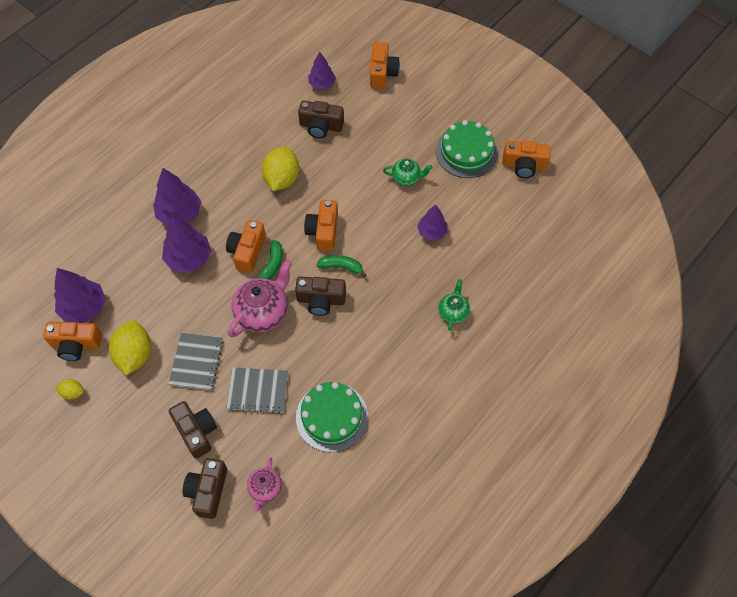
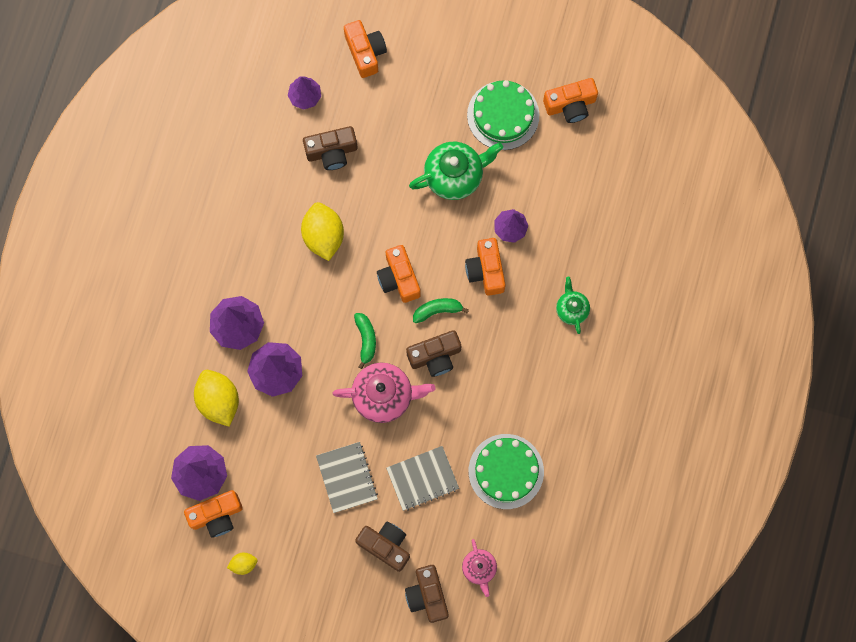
camera: 25 degrees left, 15 degrees up
yellow lemon [109,320,151,376] -> yellow lemon moved to [194,370,239,427]
orange camera [226,220,266,273] -> orange camera moved to [465,238,505,296]
pink teapot [228,260,292,338] -> pink teapot turned 75 degrees clockwise [333,363,435,423]
green teapot [383,159,433,186] -> green teapot [409,141,503,200], size x1.76

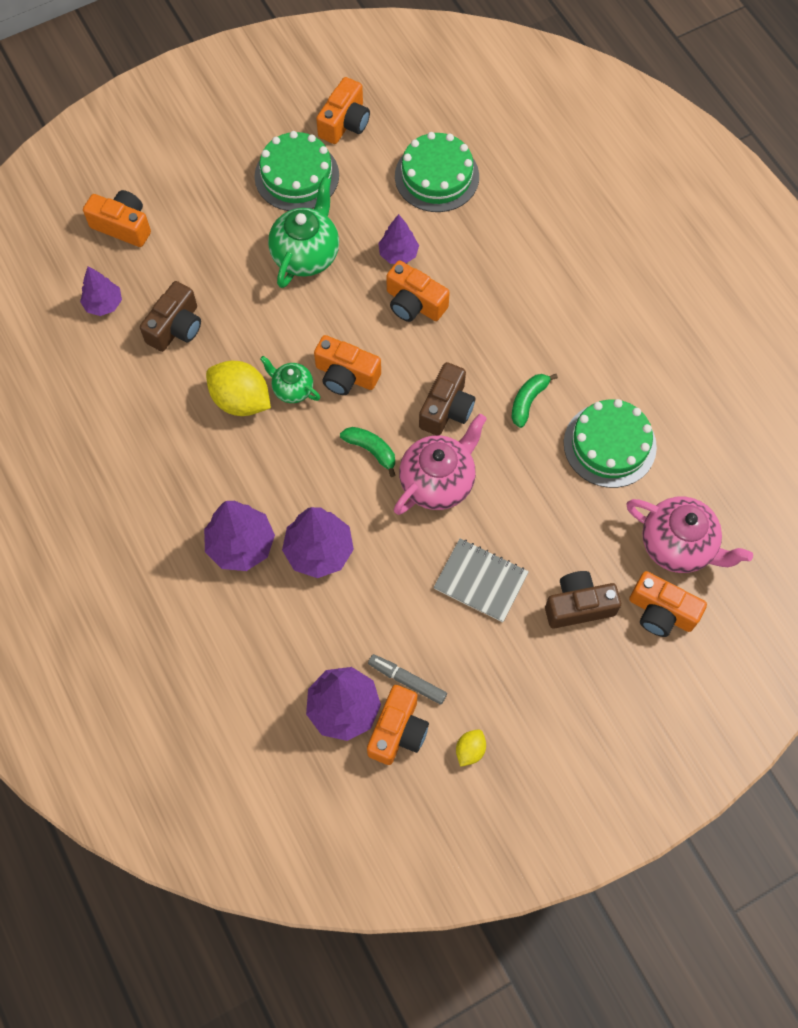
camera: 45 degrees left, 10 degrees down
yellow lemon [194,370,239,427] -> none
grey notebook [386,446,459,511] -> none
brown camera [405,565,449,623] -> orange camera [629,571,707,637]
green banana [413,298,469,323] -> green banana moved to [511,374,558,428]
pink teapot [462,539,497,597] -> pink teapot [626,497,753,573], size x1.76
green teapot [556,277,590,334] -> green teapot moved to [260,356,320,403]
none -> grey marker [368,654,447,704]
none -> green cake [395,132,479,212]

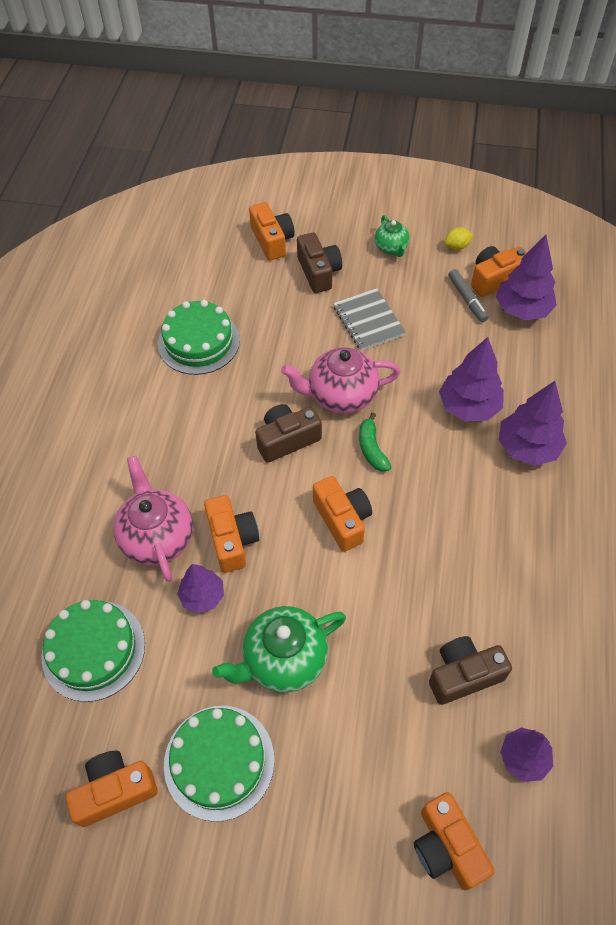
camera: 140 degrees left, 10 degrees down
yellow lemon [206,361,271,416] -> none
green teapot [260,356,320,403] -> green teapot moved to [375,215,410,257]
green banana [511,374,558,428] -> none
brown camera [545,571,621,628] -> brown camera turned 135 degrees counterclockwise [297,233,342,293]
pink teapot [626,497,753,573] -> pink teapot moved to [113,456,193,582]

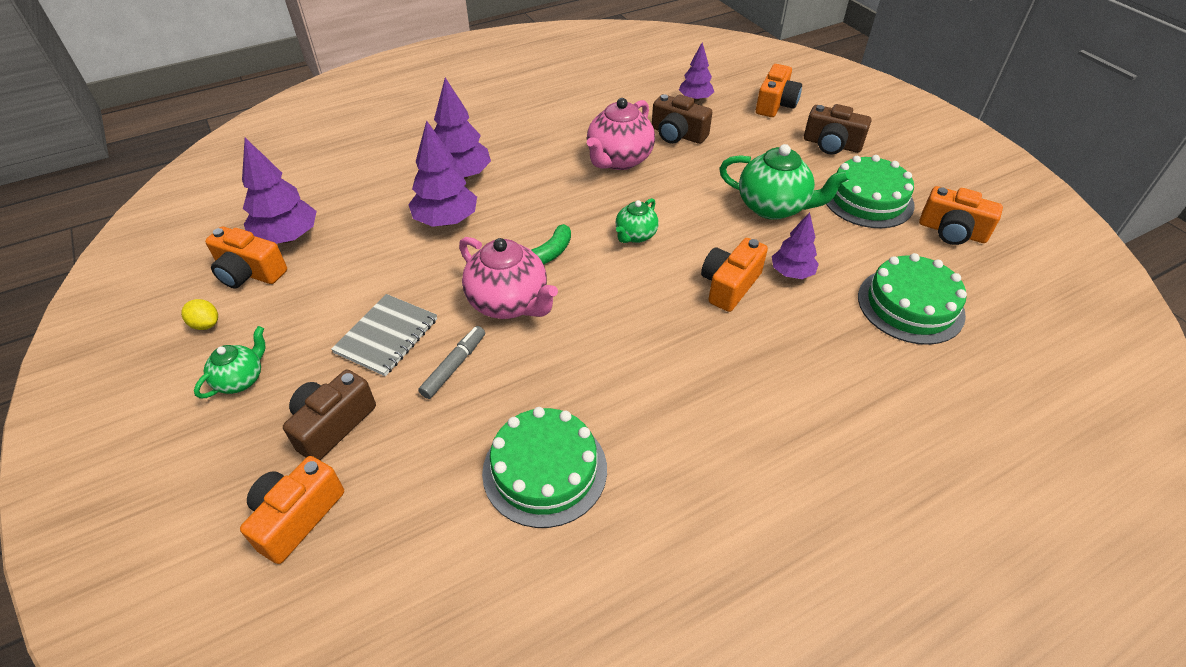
camera: 130 degrees left, 10 degrees down
pink teapot [113,456,193,582] -> pink teapot moved to [587,98,655,170]
brown camera [255,404,322,463] -> brown camera moved to [804,104,872,155]
orange camera [313,476,372,552] -> green teapot [616,198,659,243]
grey marker [448,269,488,322] -> grey marker moved to [418,326,485,399]

